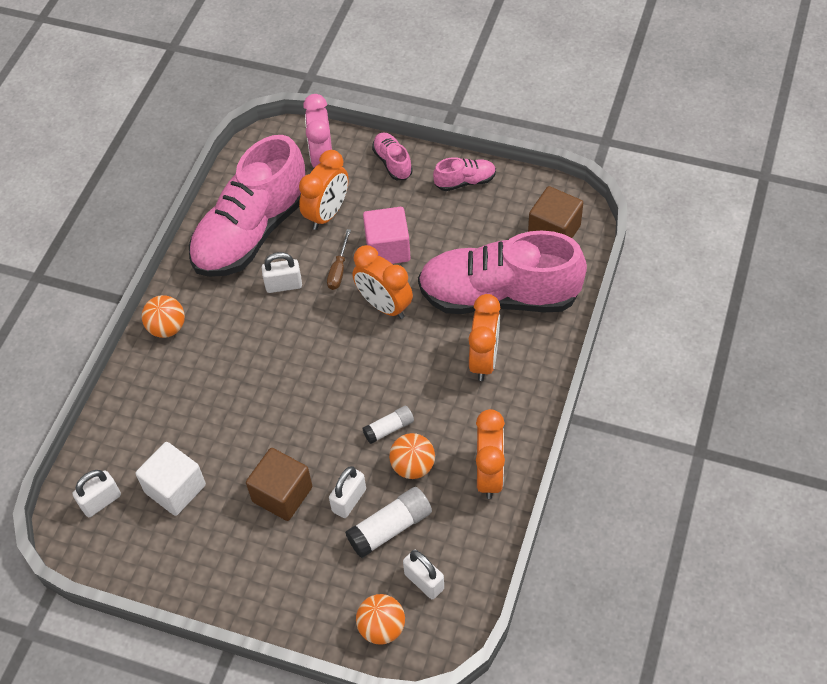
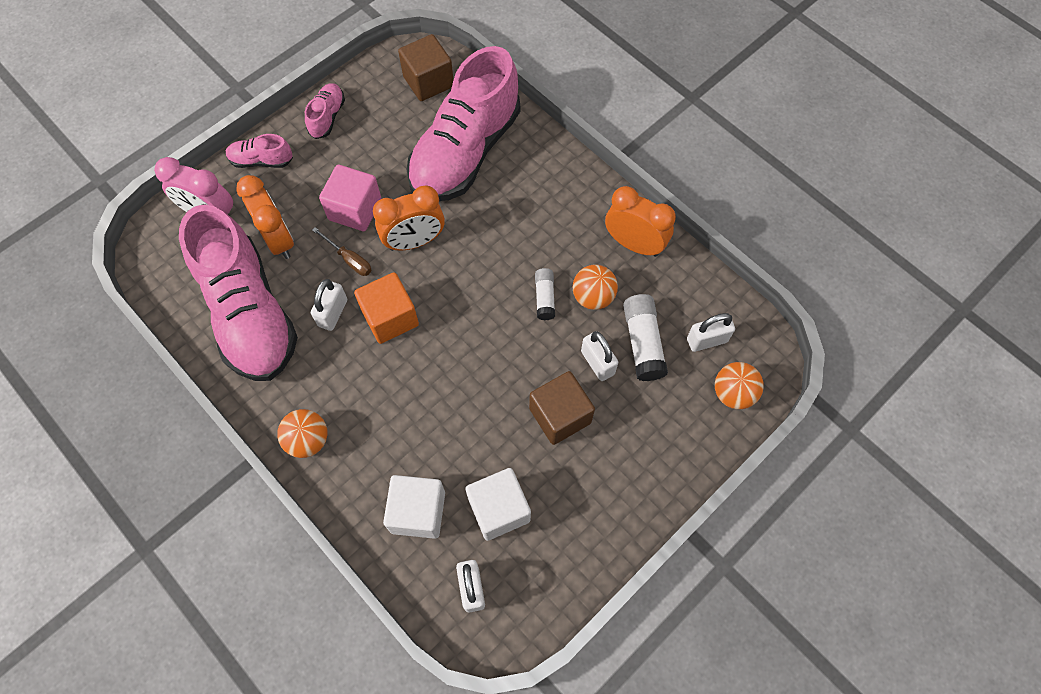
camera: 65 degrees left, 10 degrees up
orange clock [469,294,500,381] -> none
none -> orange cube [354,272,419,344]
none -> white cube [383,475,445,539]

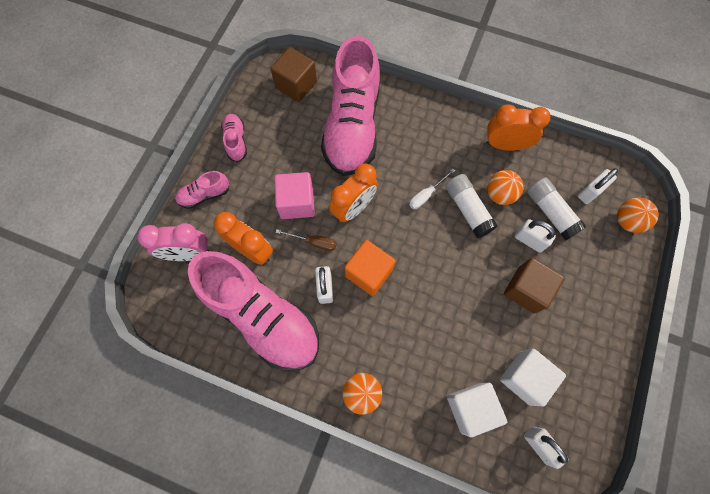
camera: 25 degrees left, 5 degrees up
white glue stick [535,268,555,320] -> white glue stick [445,174,498,238], size x1.62
none -> white screwdriver [409,169,455,209]

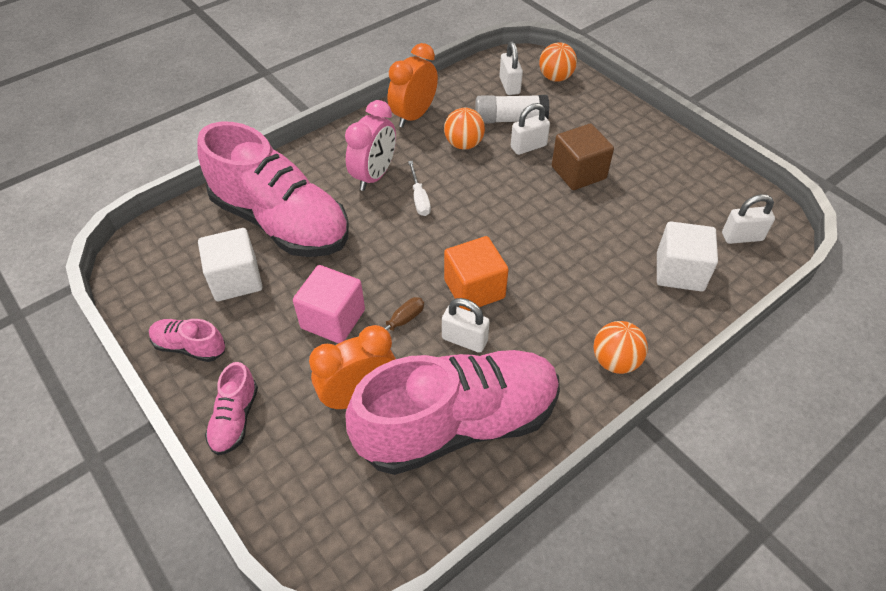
camera: 60 degrees left, 20 degrees down
pink clock [138,223,209,261] -> pink clock moved to [345,100,396,191]
brown cube [271,47,317,102] -> none
orange clock [329,163,378,222] -> none
white glue stick [445,174,498,238] -> none
white cube [500,349,566,407] -> white cube moved to [198,228,263,301]

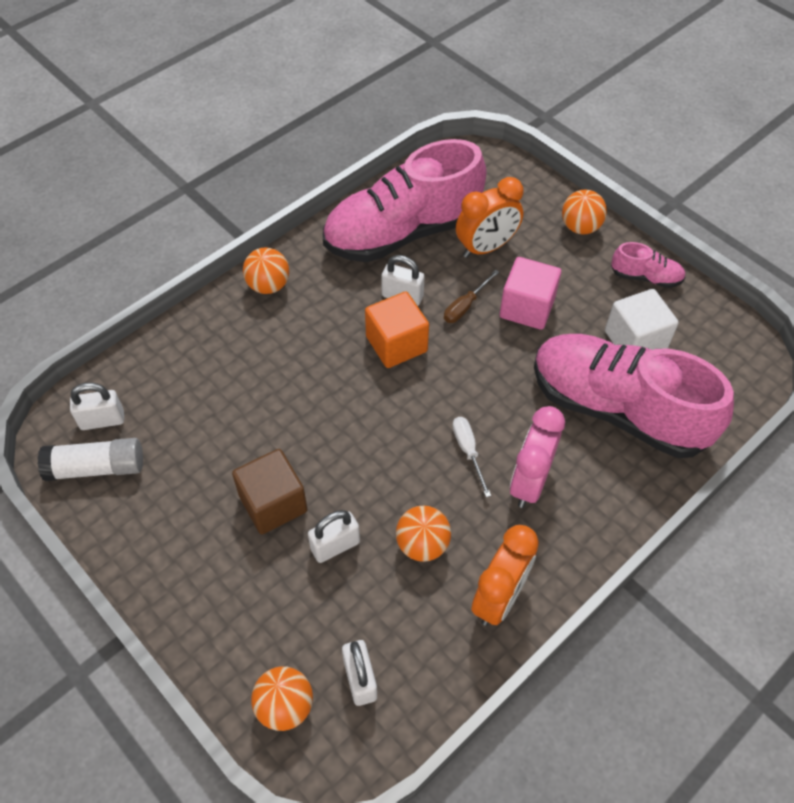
camera: 175 degrees right, 5 degrees up
pink shoe [205,362,258,455] -> orange ball [562,189,607,234]
white glue stick [475,95,549,123] -> white glue stick moved to [38,438,143,481]
white cube [657,222,718,292] -> none

